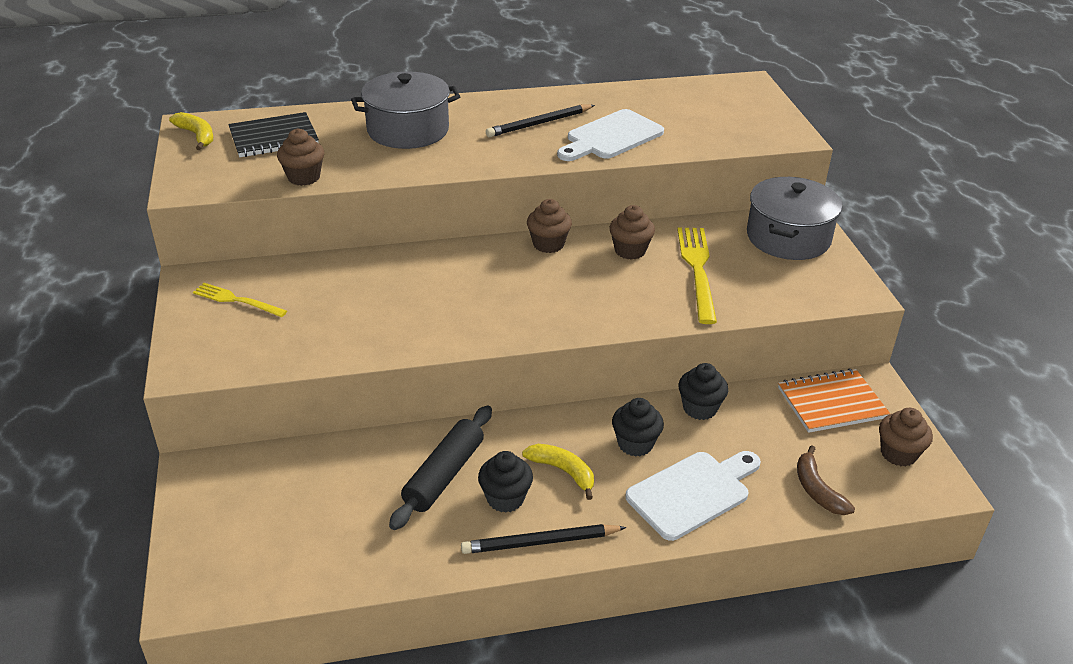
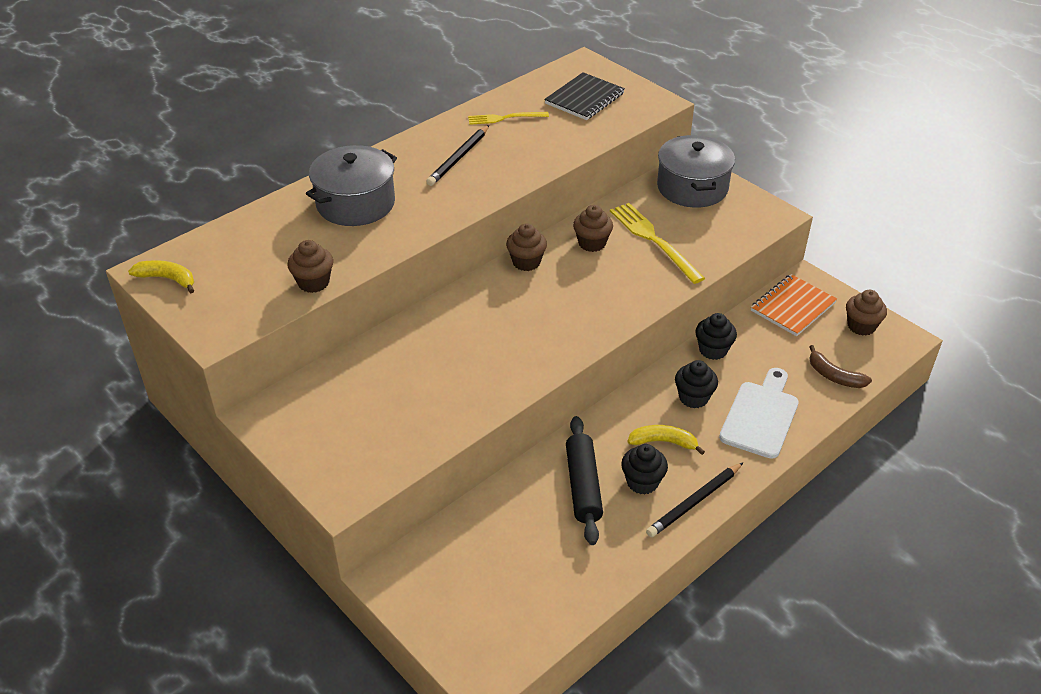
camera: 30 degrees left, 5 degrees up
yellow fork [193,283,287,317] -> yellow fork moved to [468,112,549,125]
black notebook [228,112,319,157] -> black notebook moved to [544,72,625,120]
white cutting board [557,109,664,161] -> none

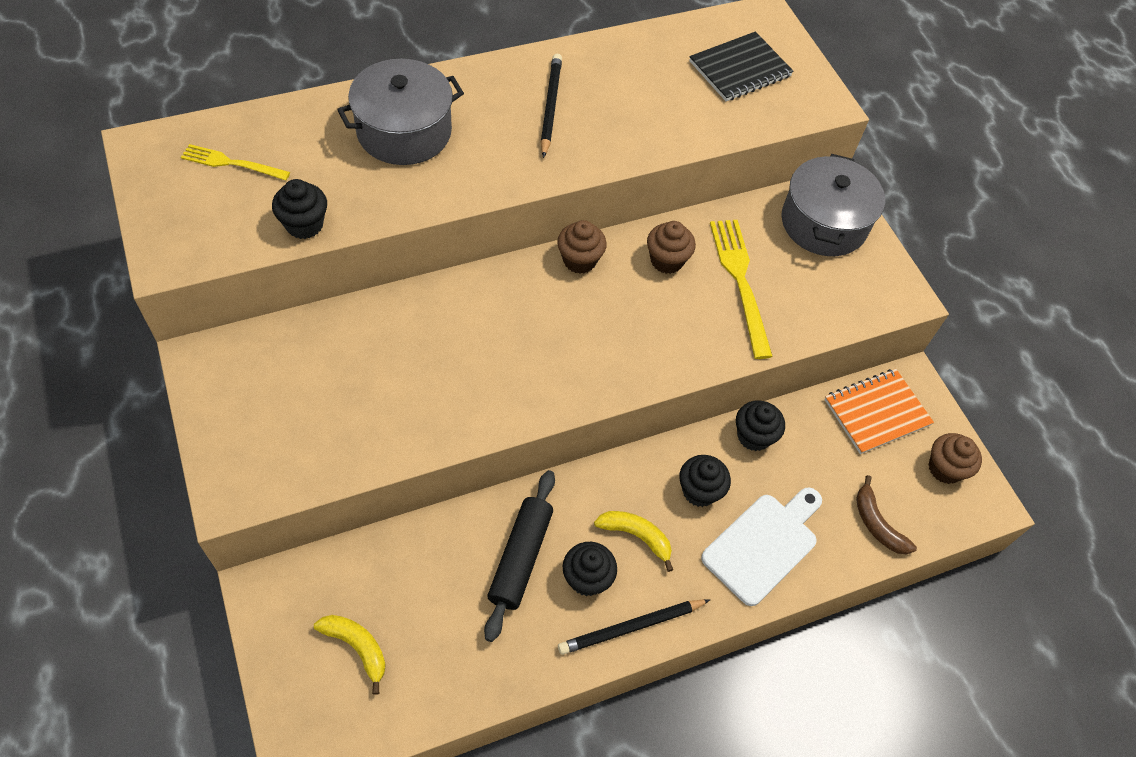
camera: 15 degrees right, 15 degrees up
yellow banana [128,260,194,293] -> yellow banana moved to [314,615,386,695]
brown cupcake [287,240,333,293] -> black cupcake [272,179,327,239]
black pencil [426,125,489,186] -> black pencil turned 135 degrees clockwise [540,54,562,158]
yellow fork [468,112,549,125] -> yellow fork moved to [181,144,290,180]

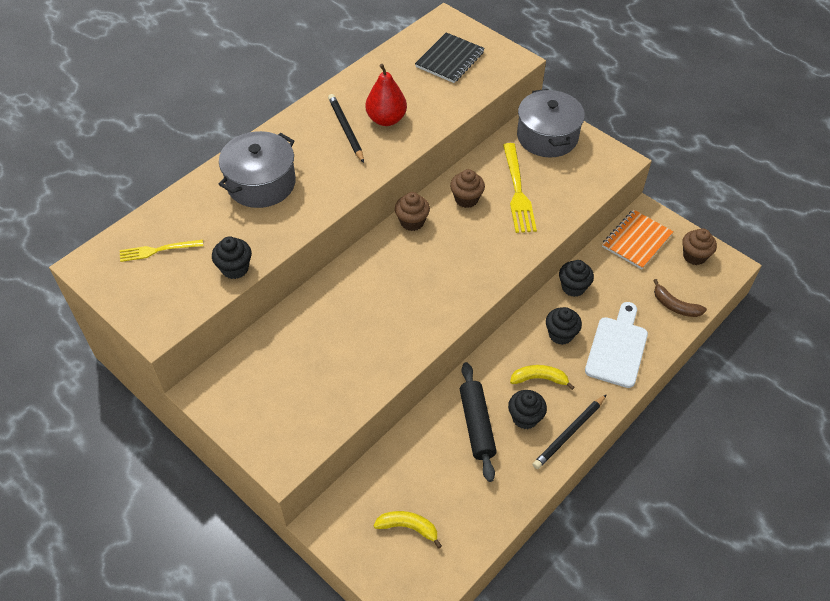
camera: 20 degrees left, 5 degrees down
yellow fork [710,220,773,359] -> yellow fork turned 150 degrees counterclockwise [503,143,537,233]
none -> red pear [365,64,407,126]

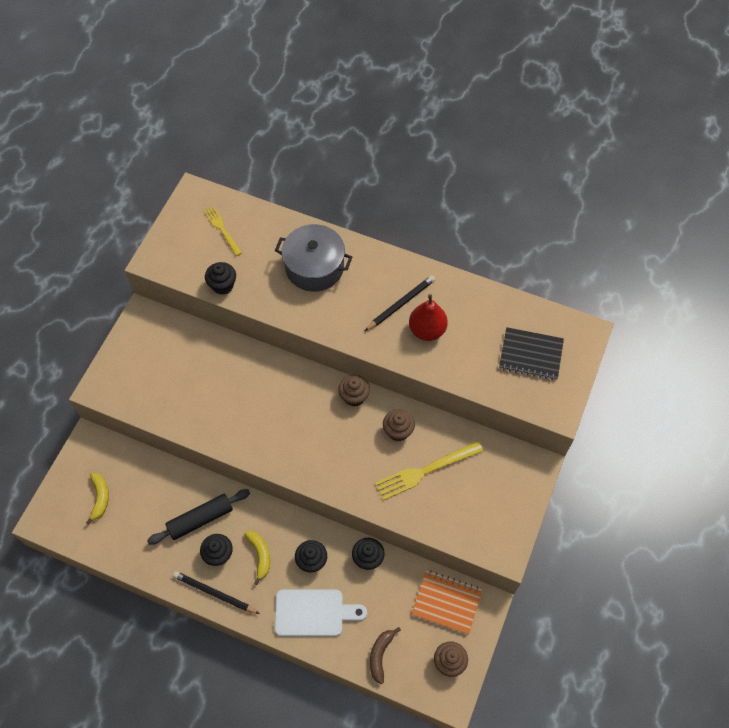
camera: 70 degrees right, 10 degrees up
grey pot [517,89,585,157] -> none

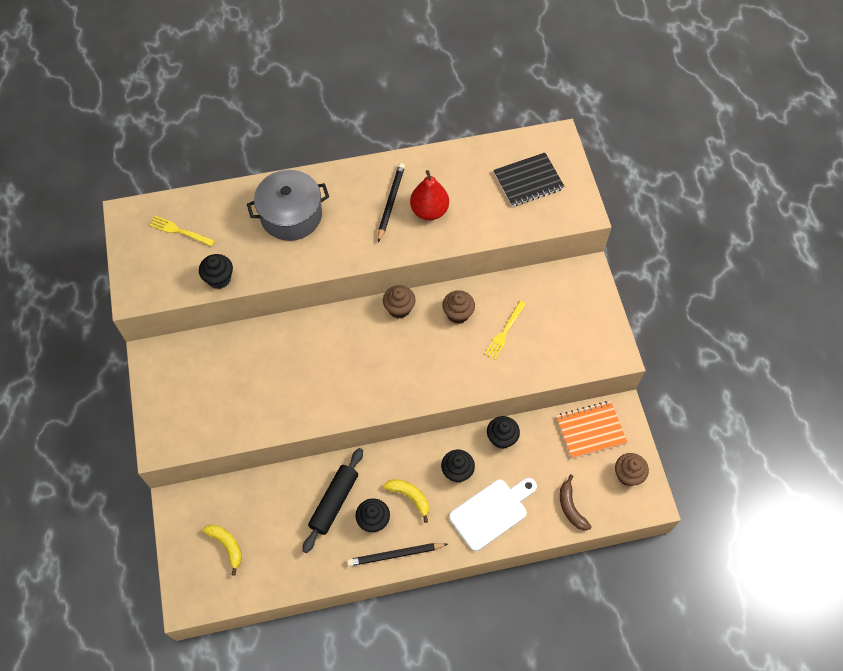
camera: 35 degrees left, 0 degrees up
yellow fork [375,441,483,500] -> yellow fork [485,301,526,360], size x0.61

